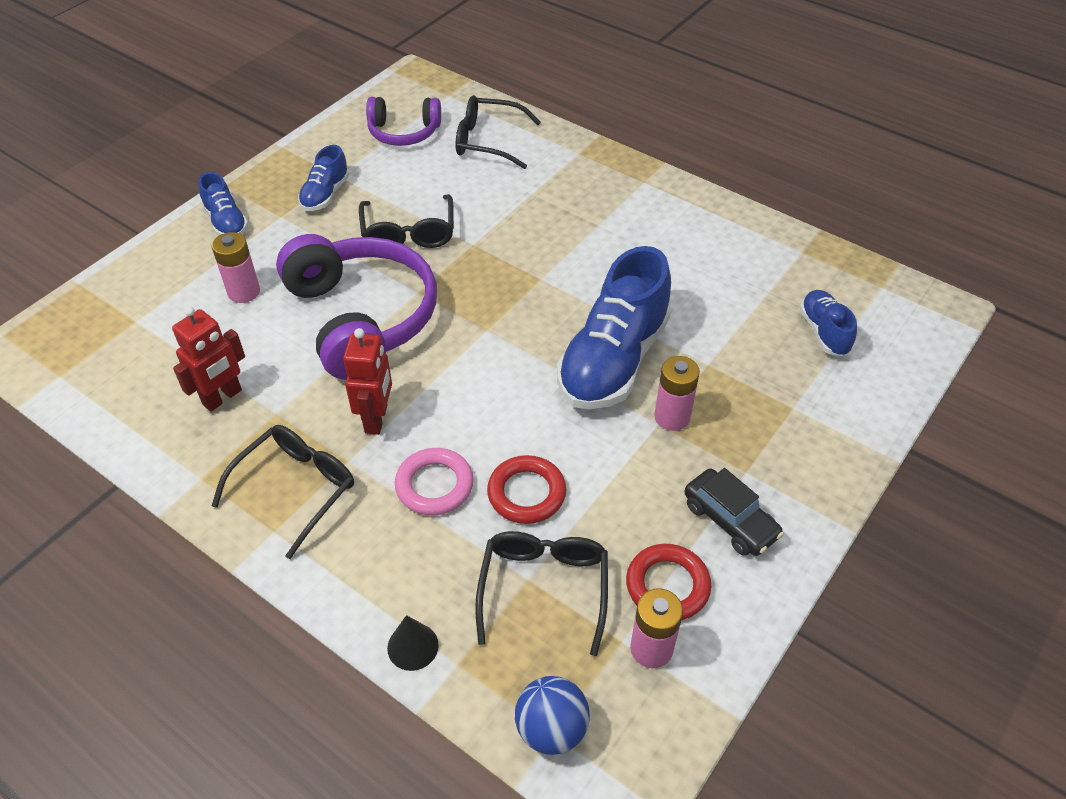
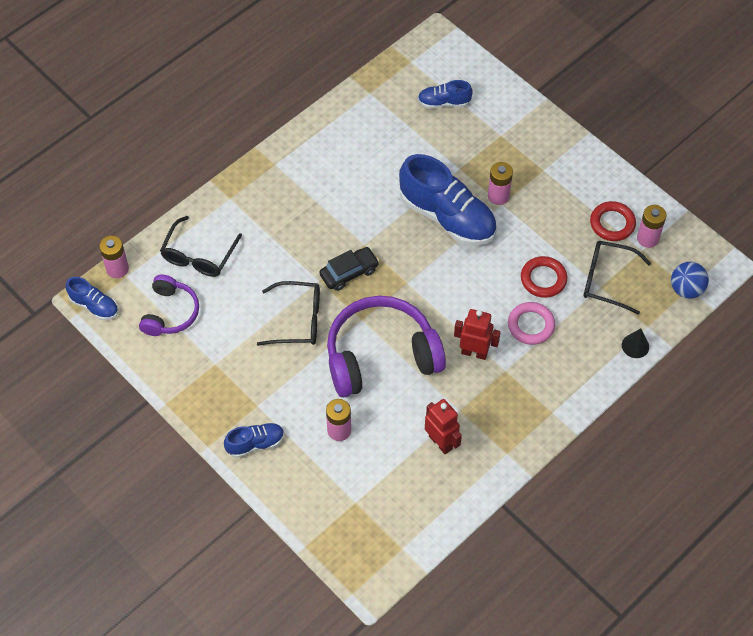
camera: 80 degrees left, 10 degrees up
black glasses [212,425,354,559] -> none
blue shoe [298,145,349,211] -> blue shoe moved to [66,277,118,320]
black car [685,468,784,556] -> black car moved to [320,247,379,291]
none -> pink battery [99,235,129,278]

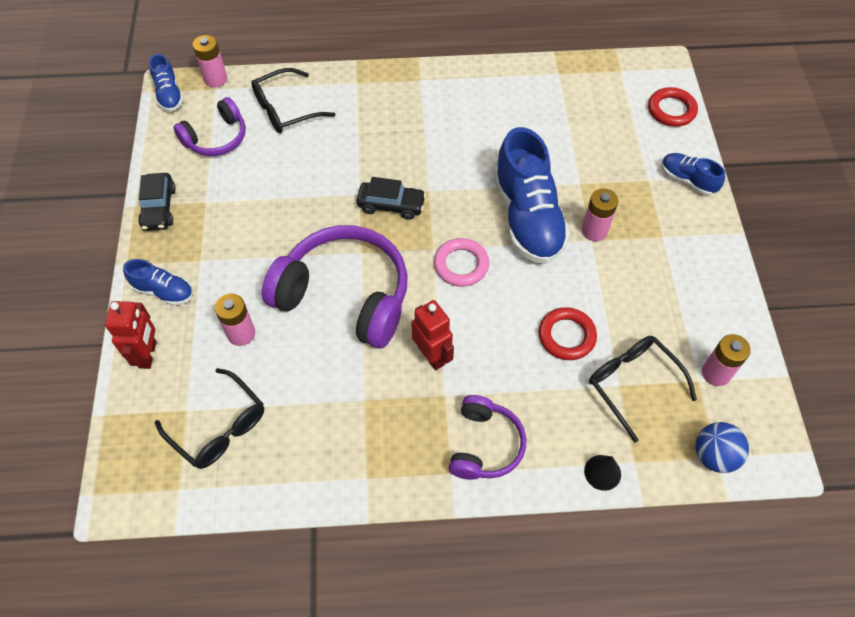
camera: 40 degrees right, 0 degrees up
black glasses [257,281,320,346] -> black glasses moved to [155,368,264,469]
blue shoe [418,80,473,109] -> blue shoe moved to [662,153,725,195]
red robot [425,399,462,454] -> red robot moved to [105,301,156,369]
pink ring [508,302,555,345] -> pink ring moved to [434,238,489,287]
red ring [590,201,636,241] -> red ring moved to [648,87,698,127]
none -> black car [138,173,176,231]
none -> purple headphones [449,395,526,480]

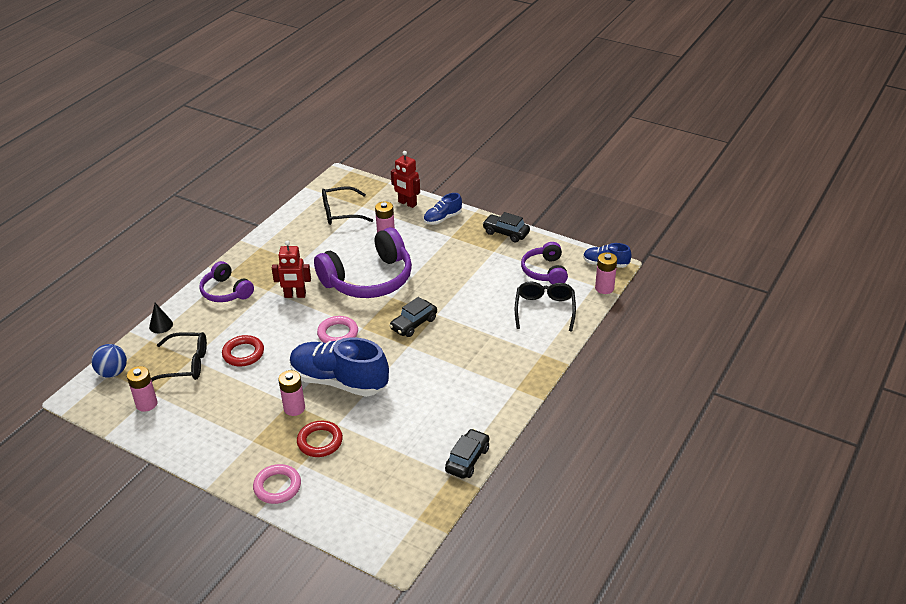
camera: 125 degrees right, 20 degrees down
red ring [648,87,698,127] -> red ring moved to [297,421,343,457]
blue shoe [662,153,725,195] -> pink ring [253,464,301,504]
none -> black car [445,429,489,479]

